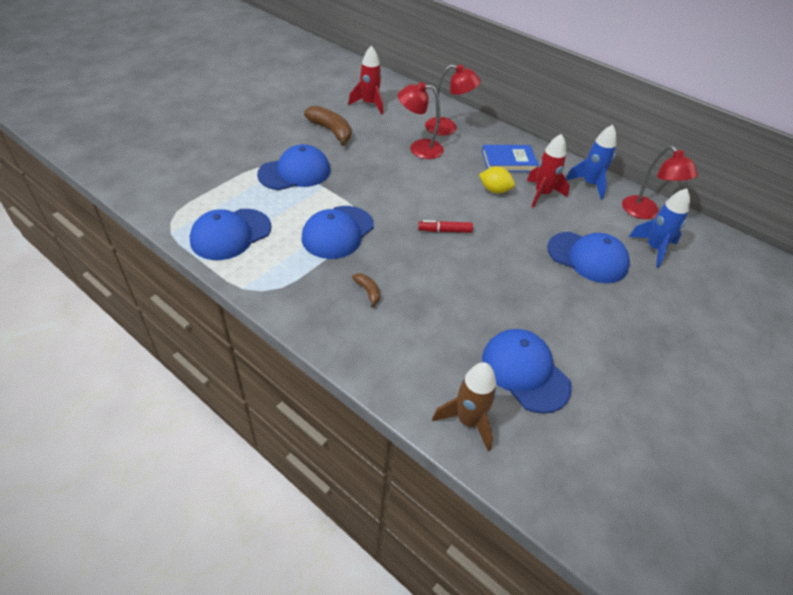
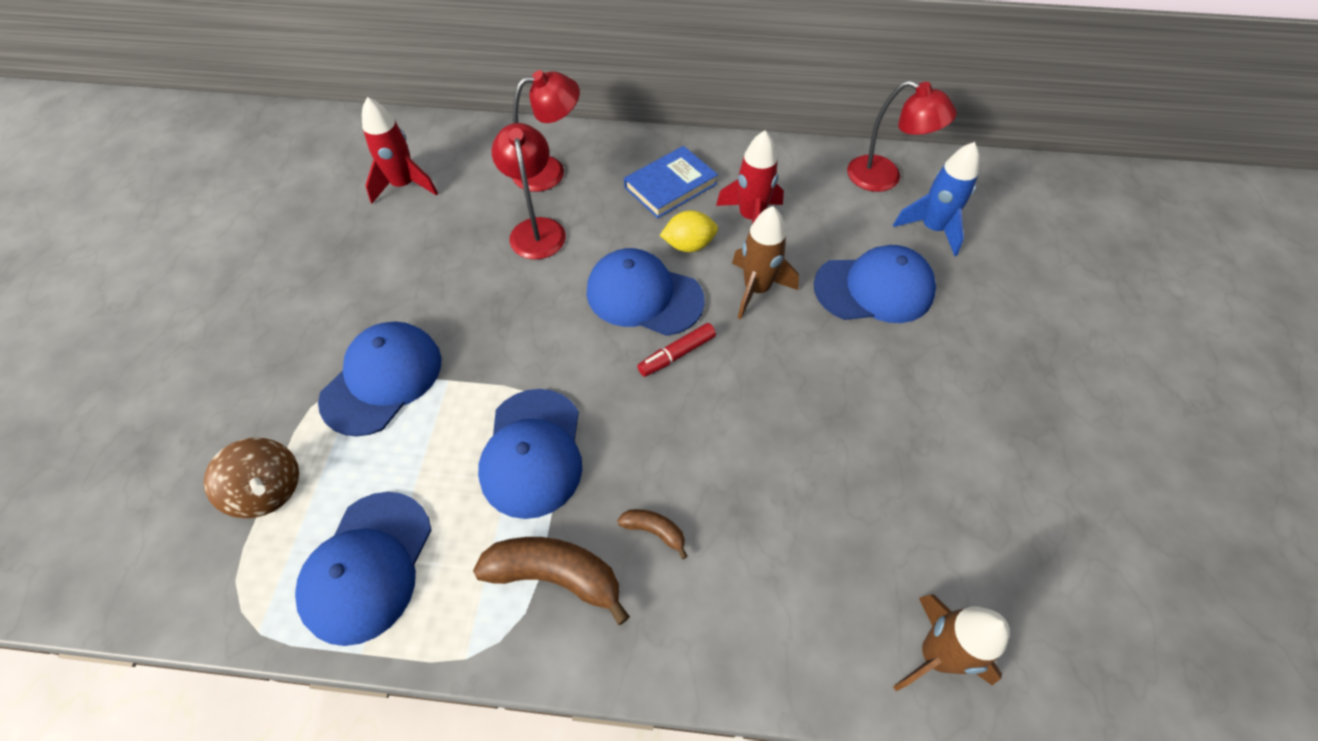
camera: 30 degrees left, 10 degrees up
brown banana [304,106,351,146] -> brown banana moved to [473,537,630,625]
red lamp [398,82,444,159] -> red lamp turned 105 degrees clockwise [491,123,566,259]
blue cap [482,329,572,414] -> blue cap moved to [586,248,705,336]
blue rocket [566,124,616,200] -> none
none -> brown spinning top [204,438,299,518]
none -> brown rocket [732,206,799,319]

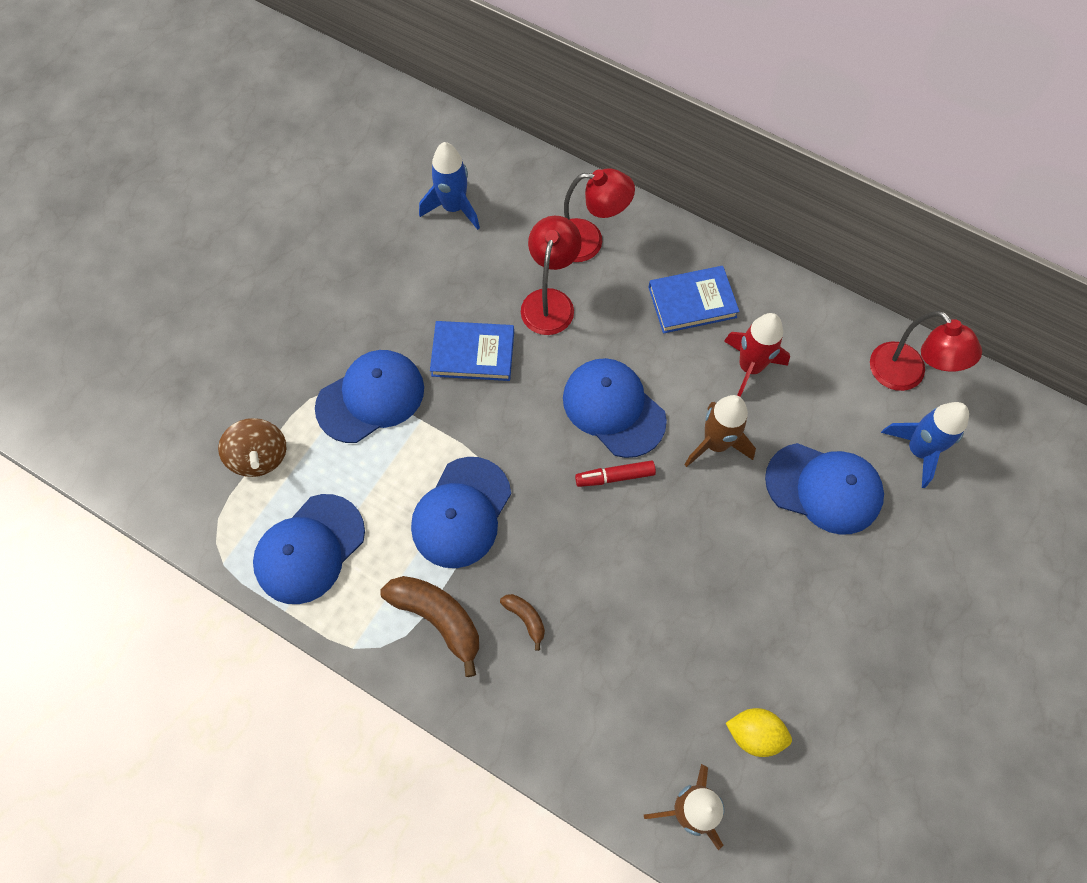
camera: 25 degrees right, 10 degrees up
red rocket [362,97,438,204] -> blue rocket [419,142,480,230]
yellow lemon [660,210,718,252] -> yellow lemon moved to [726,708,792,757]
none -> blue book [430,321,514,381]

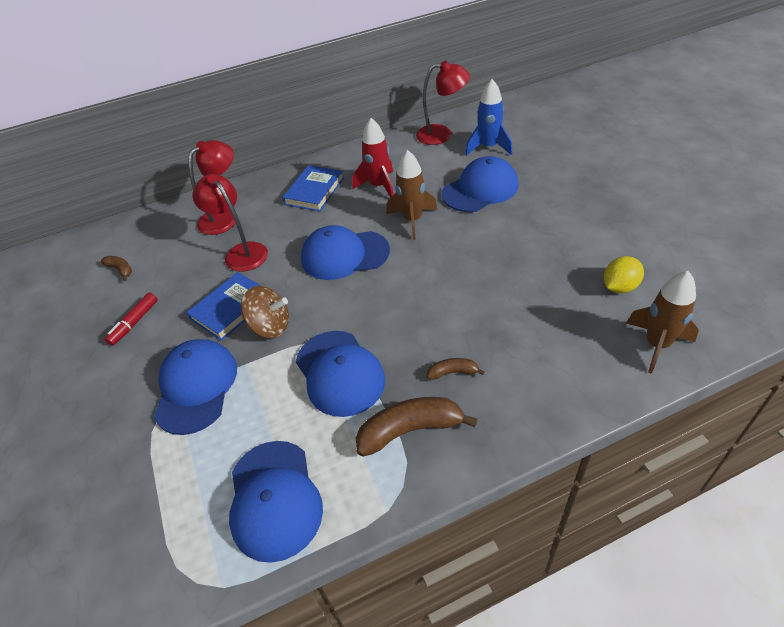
camera: 50 degrees left, 20 degrees down
brown spinning top [218,418,287,477] -> brown spinning top moved to [241,286,289,338]
blue rocket [419,142,480,230] -> brown banana [101,256,132,281]
red marker [575,460,656,487] -> red marker moved to [105,293,158,346]

